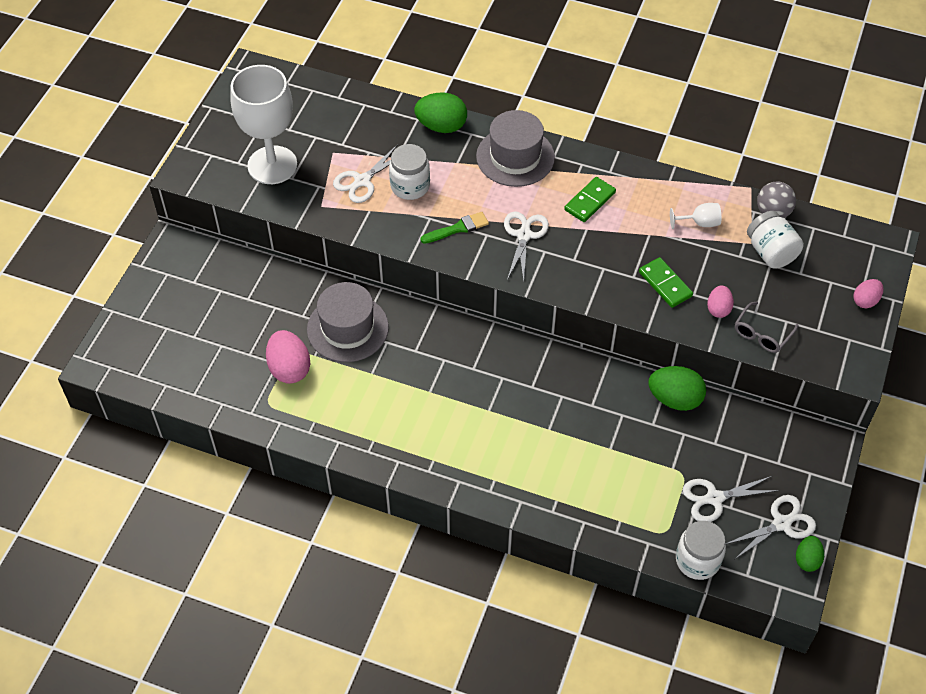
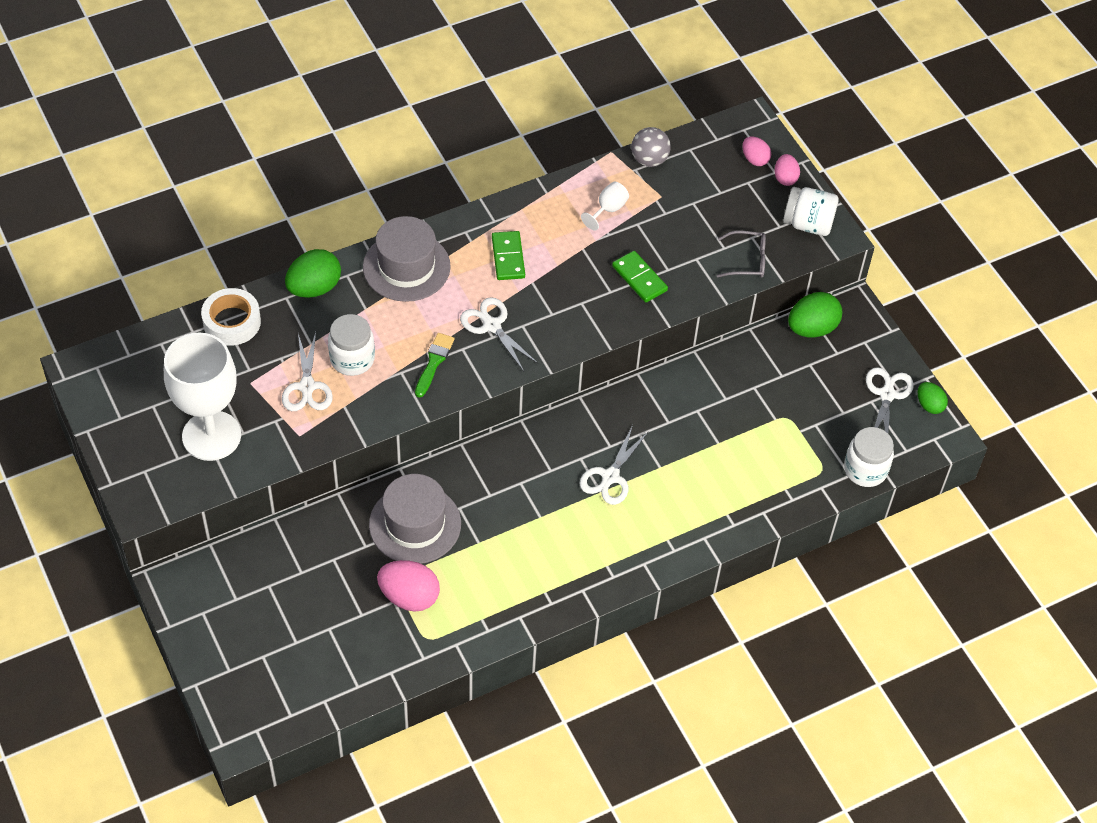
camera: 50 degrees left, 0 degrees up
green domino [639,257,693,308] -> green domino turned 45 degrees clockwise [612,251,668,302]
green egg [648,366,706,411] -> green egg moved to [788,292,842,338]
white scissors [683,476,779,522] -> white scissors moved to [579,425,649,505]
pink egg [707,285,734,318] -> pink egg moved to [743,137,771,166]
grey glasses [735,302,799,353] -> grey glasses turned 75 degrees counterclockwise [717,231,766,278]
white jar [747,211,804,268] -> white jar moved to [783,187,839,236]
none -> white tape [201,288,261,346]

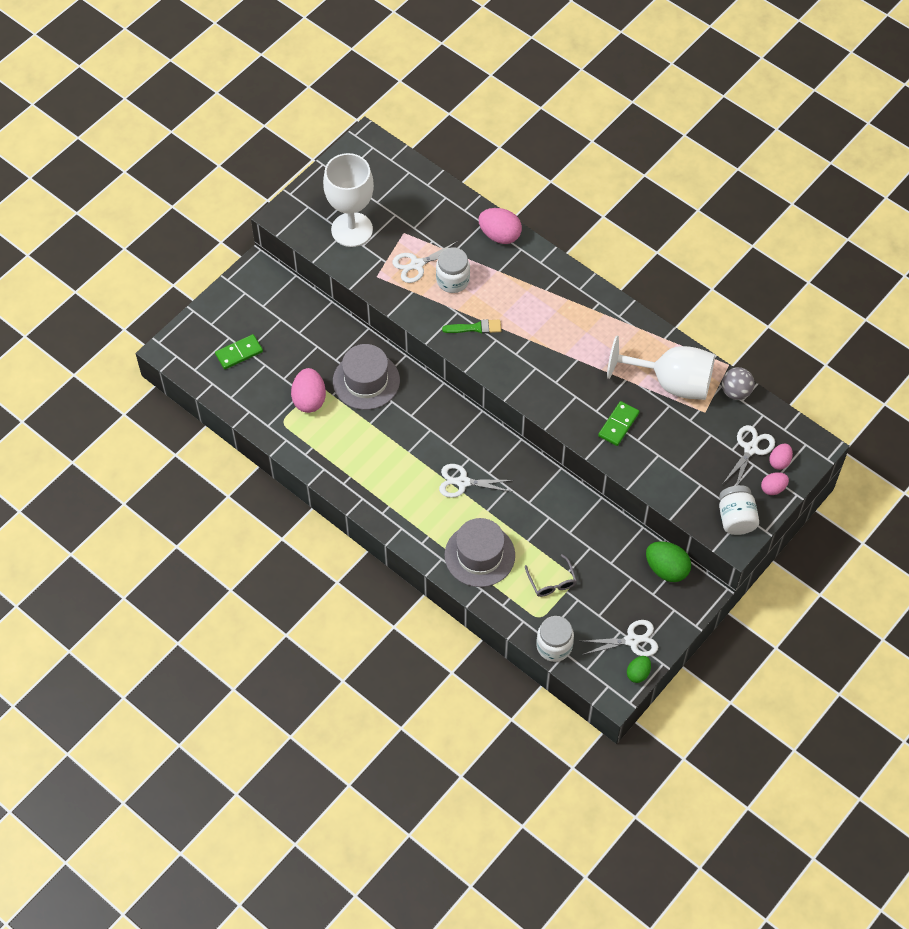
camera: 70 degrees right, 5 degrees up
white tape [201,288,261,346] -> none
green egg [285,249,341,298] -> pink egg [478,208,522,244]
grey hat [363,216,451,302] -> grey hat moved to [444,518,515,587]
white scissors [460,297,539,371] -> white scissors moved to [723,425,775,486]
green domino [492,231,525,280] -> green domino moved to [215,334,263,369]
white goblet [581,182,629,230] -> white goblet [607,335,715,400], size x2.46
grey glasses [717,231,766,278] -> grey glasses moved to [525,554,577,597]

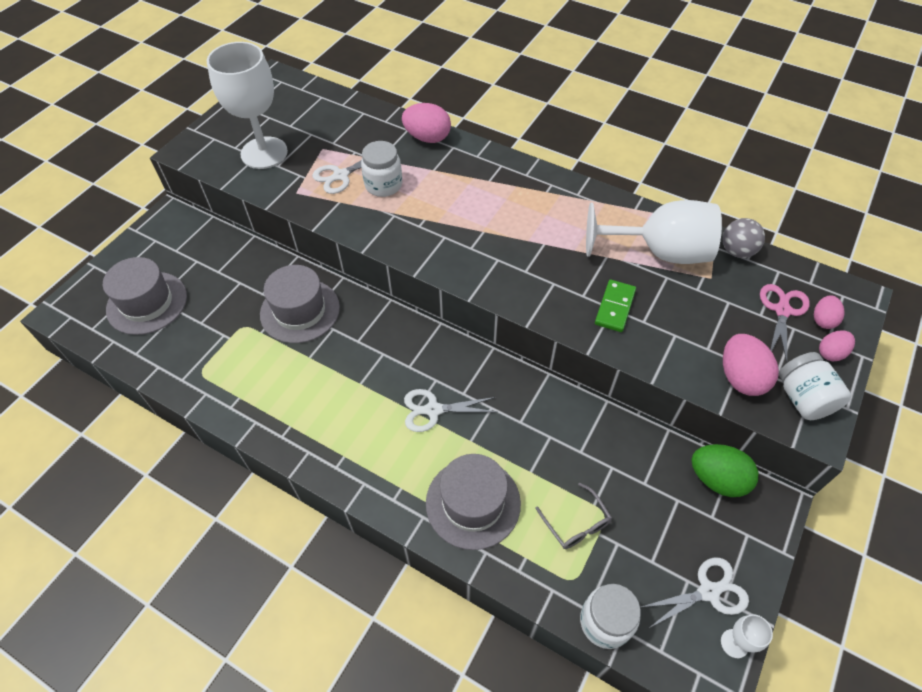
camera: 10 degrees left, 5 degrees down
green domino [215,334,263,369] -> grey hat [103,257,187,335]
pink egg [291,368,326,413] -> pink egg moved to [723,334,779,396]
green brush [442,319,501,334] -> none
green egg [627,656,651,683] -> white goblet [721,614,773,658]
white scissors [723,425,775,486] -> pink scissors [760,284,810,363]

